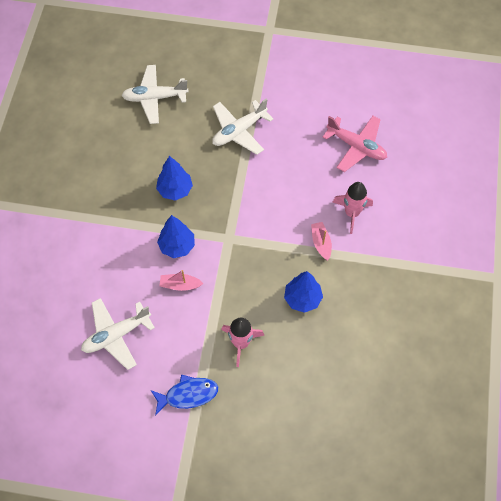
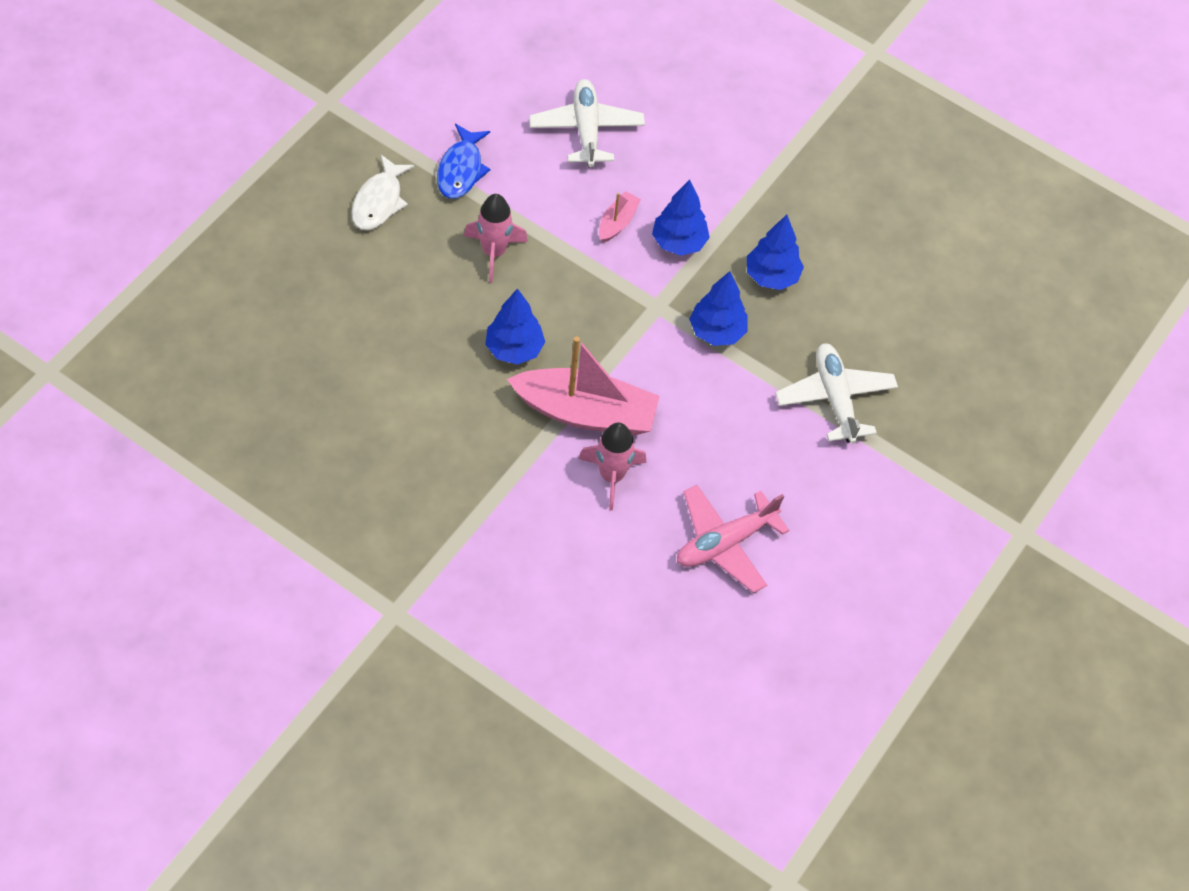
camera: 110 degrees right, 5 degrees down
white plane [121,65,189,124] -> none
pink boat [311,222,332,260] -> pink boat [507,336,660,435], size x2.19
none -> white fish [351,155,415,230]
none -> blue tree [689,271,748,346]

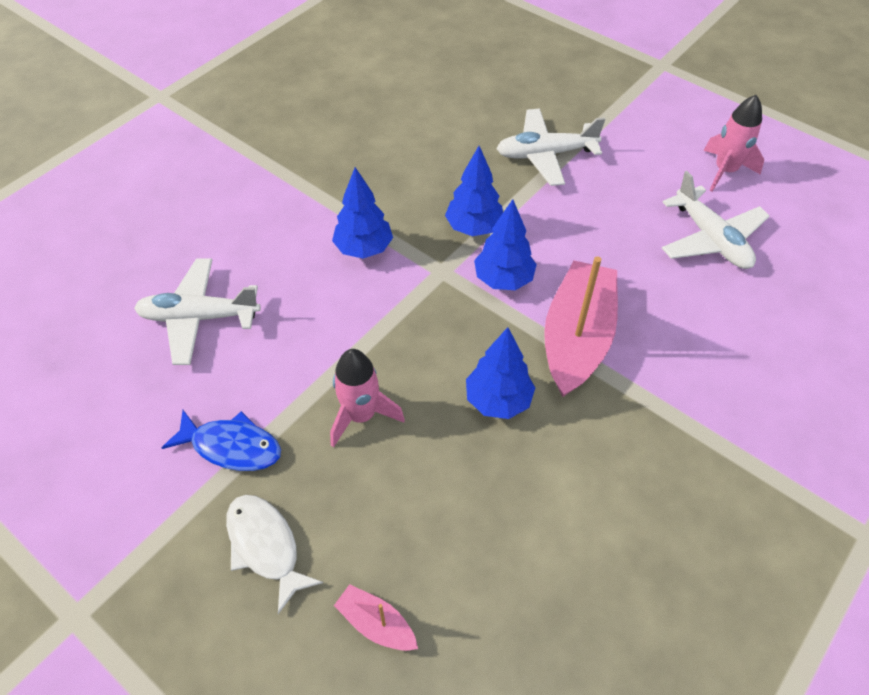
camera: 80 degrees left, 5 degrees down
white fish [351,155,415,230] -> white fish turned 150 degrees counterclockwise [226,495,323,614]
pink rocket [578,423,646,511] -> pink rocket moved to [704,95,764,192]
pink boat [599,191,641,243] -> pink boat moved to [334,584,418,651]
pink plane [677,485,789,593] -> white plane [662,171,770,269]
blue tree [747,215,804,290] -> blue tree moved to [474,199,537,290]

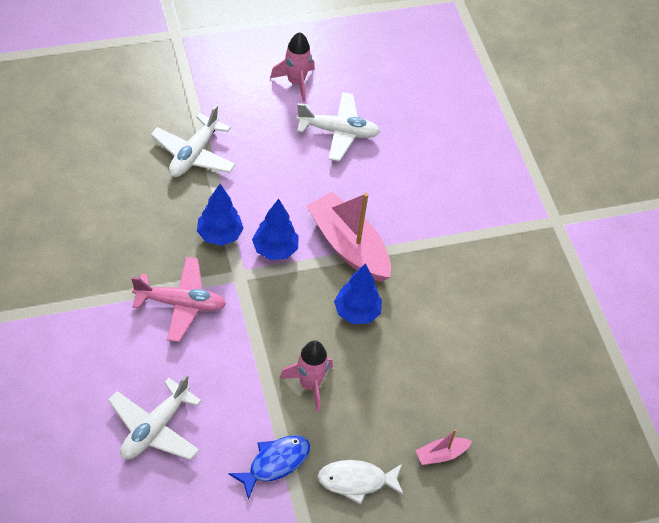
camera: 60 degrees left, 0 degrees up
blue tree [332,167,393,259] -> pink plane [131,257,226,342]

